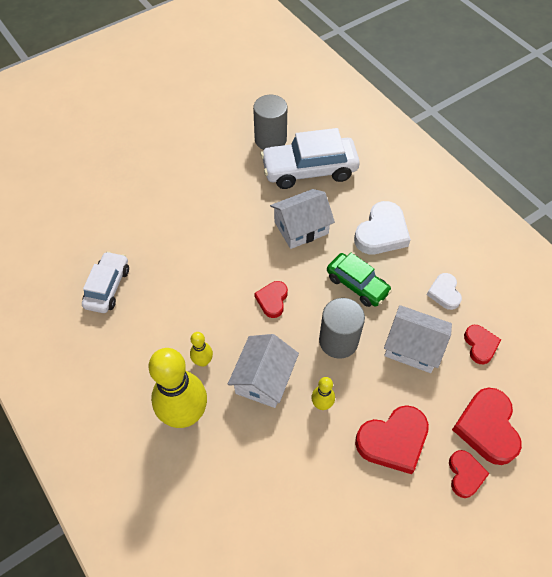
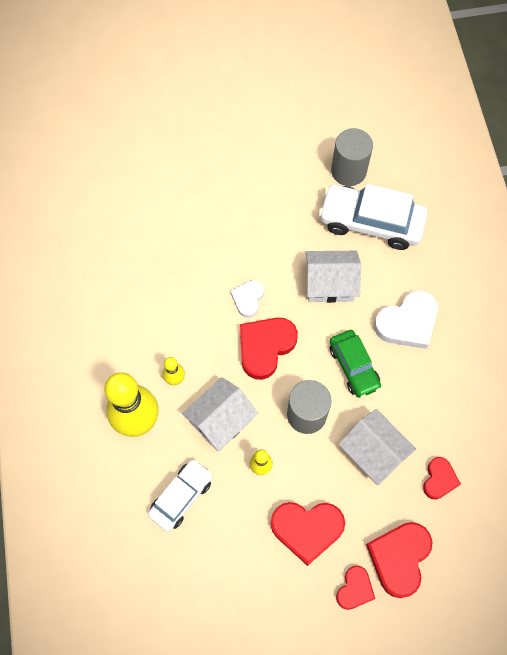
camera: 25 degrees right, 10 degrees up
white car [82,251,129,313] -> white car moved to [148,459,213,531]
red heart [254,281,288,318] -> red heart [240,318,298,380], size x1.71
white heart [427,273,462,310] -> white heart moved to [231,280,264,318]

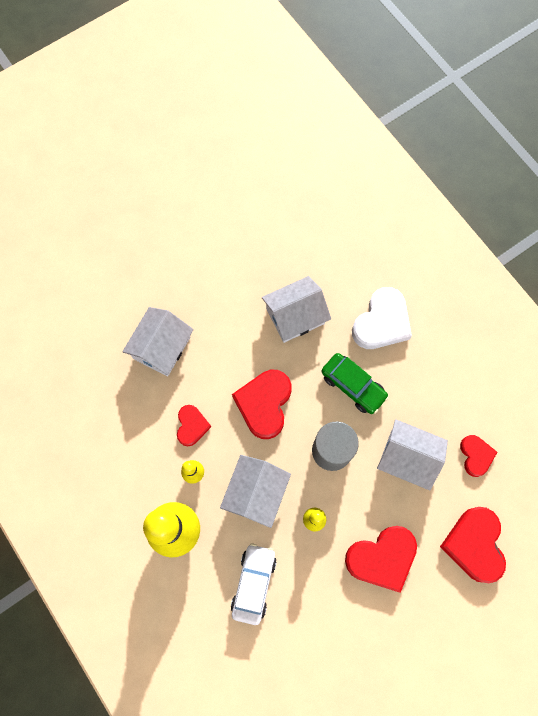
camera: 25 degrees left, 5 degrees up
white heart [231,280,264,318] -> none
white car [318,184,427,250] -> none
grey cylinder [331,128,373,186] -> none
red heart [336,566,375,610] -> red heart moved to [177,405,211,446]
none -> white house [122,307,194,377]

